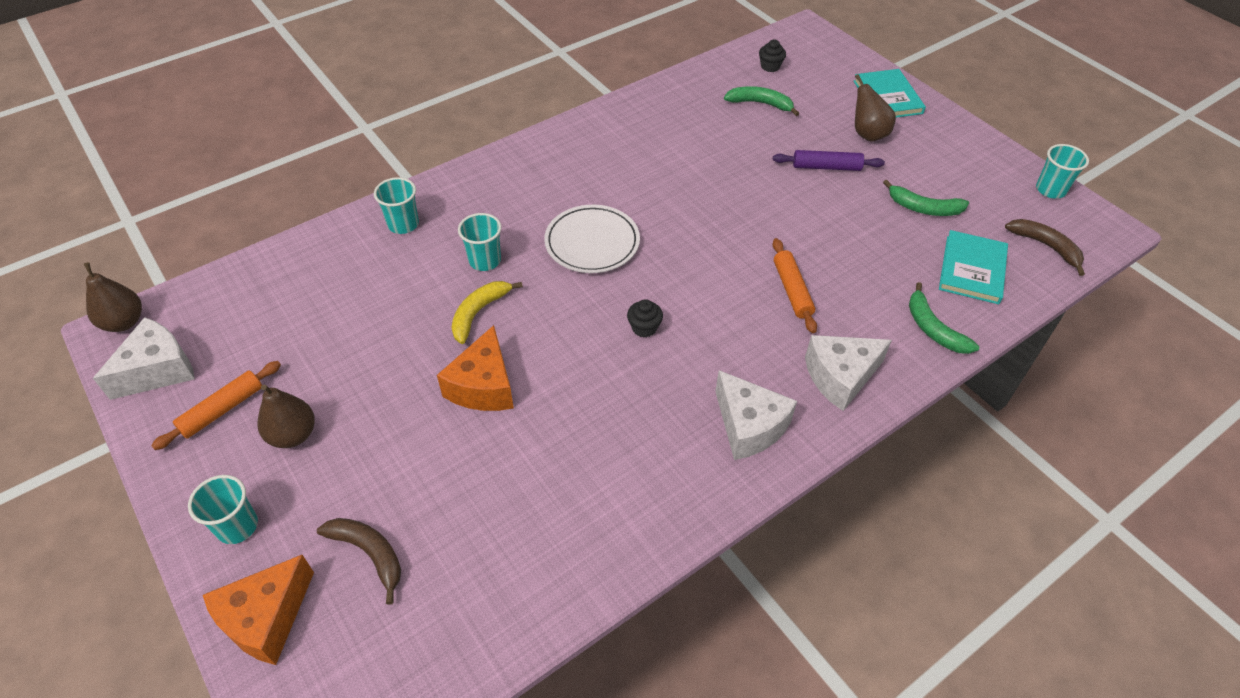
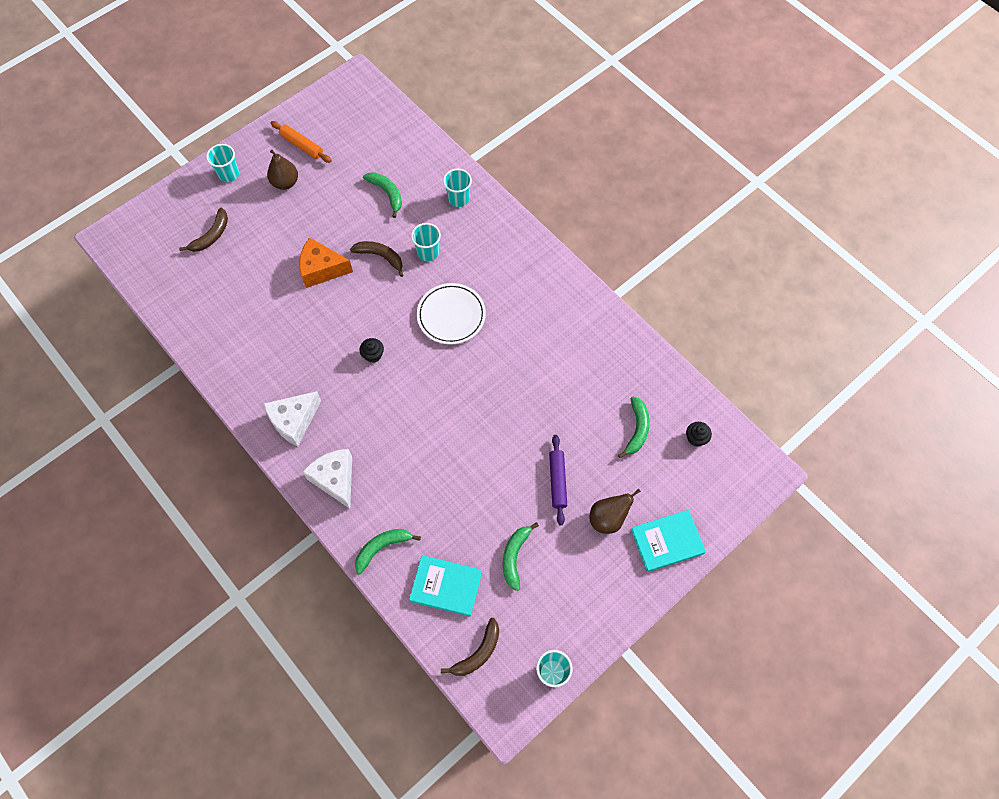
camera: 85 degrees right, 15 degrees up
brown pear [84,263,142,332] -> none
white cheese [93,317,195,400] -> none
orange cheese [203,555,314,665] -> none
yellow banana [451,281,523,344] -> brown banana [350,241,404,277]
orange rolling pin [773,238,817,333] -> none
none -> green banana [363,172,402,218]

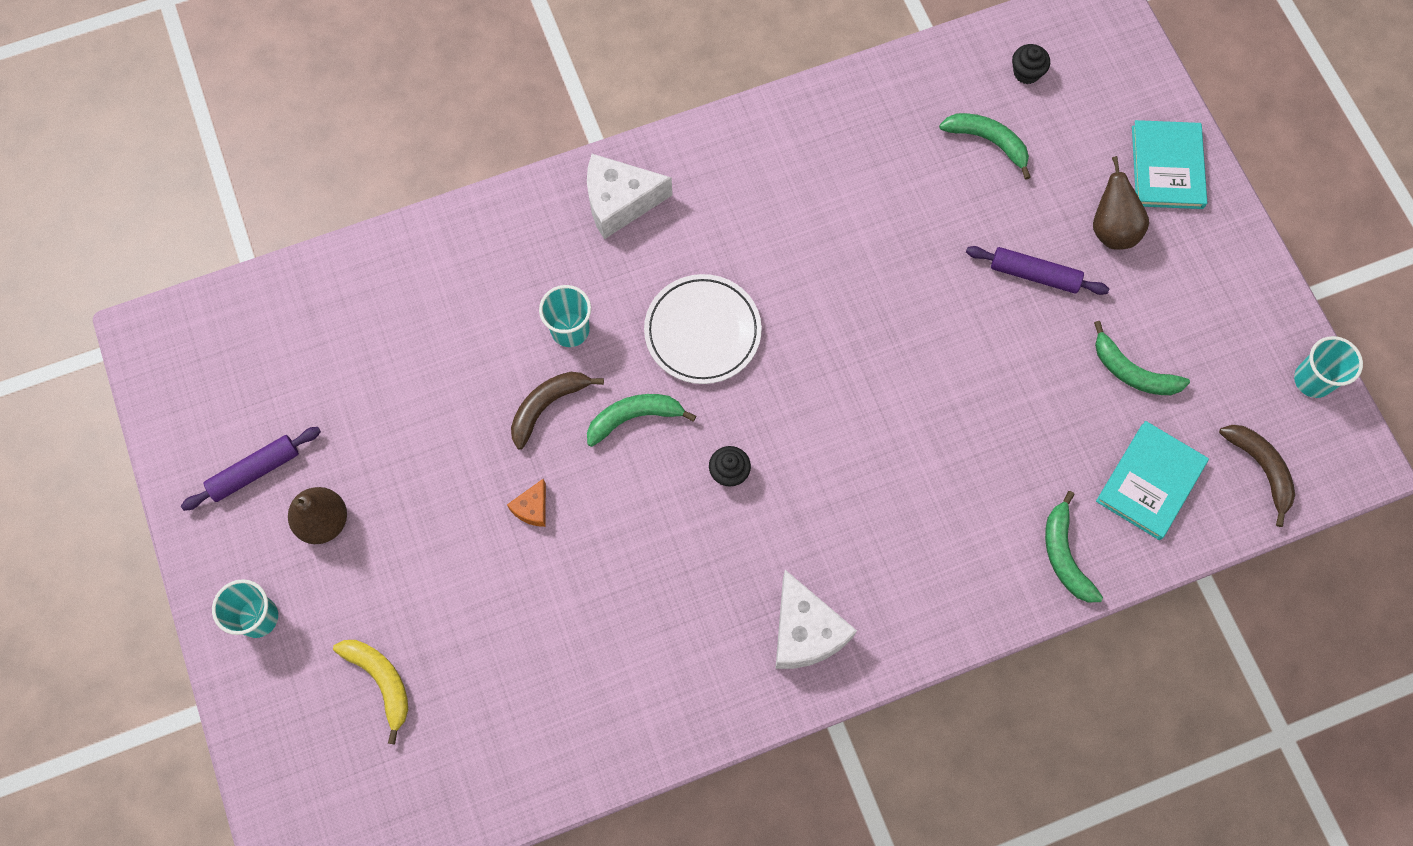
camera: 70 degrees left, 5 degrees up
brown banana [179,208,228,252] -> yellow banana [333,640,408,744]
orange rolling pin [271,121,332,163] -> purple rolling pin [181,427,321,511]
orange cheese [299,237,353,288] -> orange cheese [507,478,546,527], size x0.50
white cheese [302,449,352,509] -> white cheese moved to [587,154,672,239]
green banana [363,172,402,218] -> green banana moved to [587,394,696,447]
turquoise cup [443,169,472,207] -> none

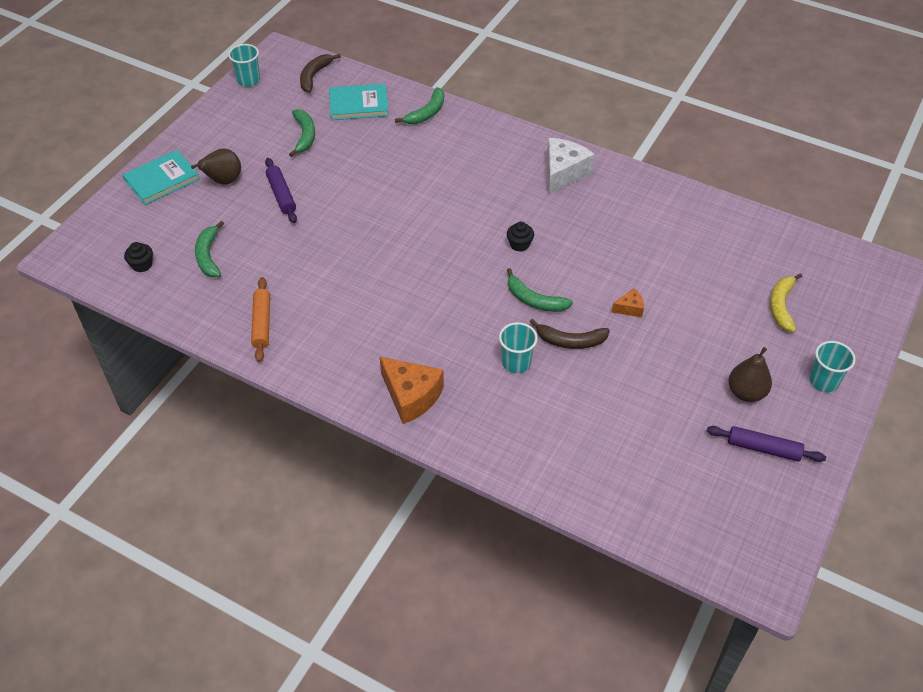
camera: 130 degrees left, 20 degrees down
white cheese [587,154,672,239] -> orange cheese [379,356,444,424]
white plate [644,274,762,384] -> none
none -> orange rolling pin [251,277,270,362]

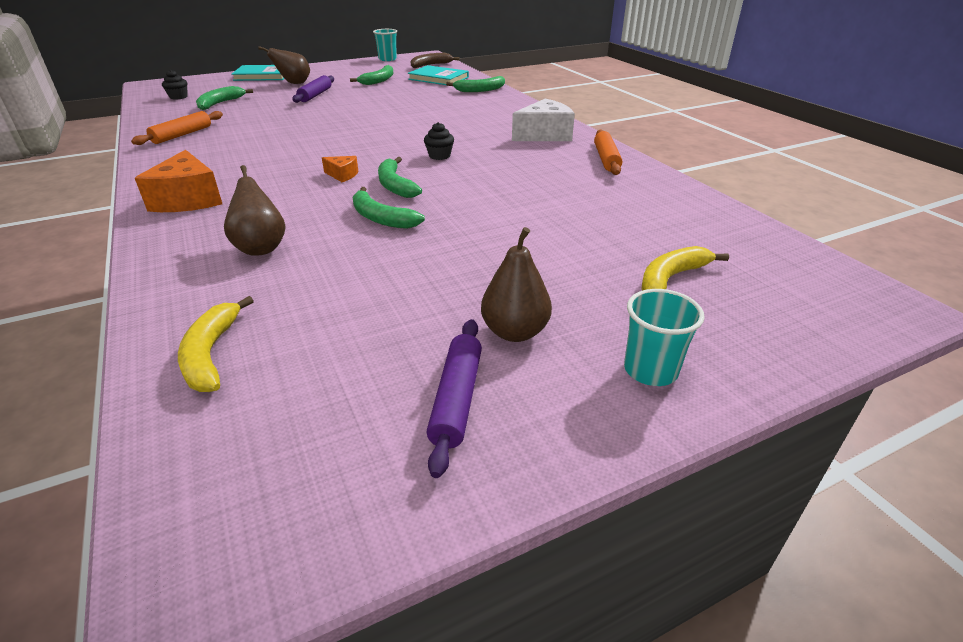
camera: 35 degrees right, 15 degrees down
turquoise cup [499,322,538,373] -> none
brown banana [530,319,610,349] -> green banana [353,187,425,229]
orange cheese [612,288,644,317] -> orange cheese moved to [322,156,358,182]
purple rolling pin [707,426,826,462] -> purple rolling pin turned 45 degrees clockwise [426,319,482,478]
none -> yellow banana [178,296,254,392]
none -> brown pear [224,165,285,256]
none -> orange rolling pin [594,130,622,175]

